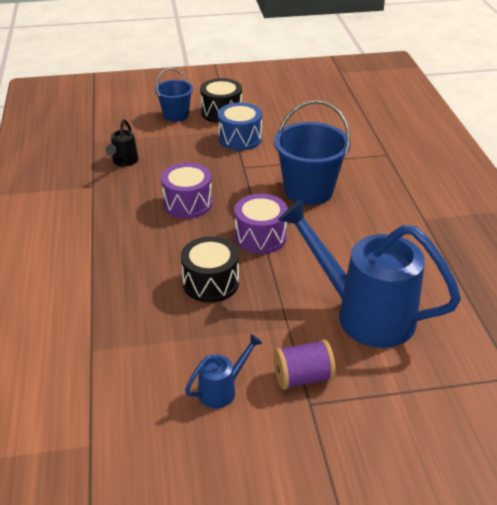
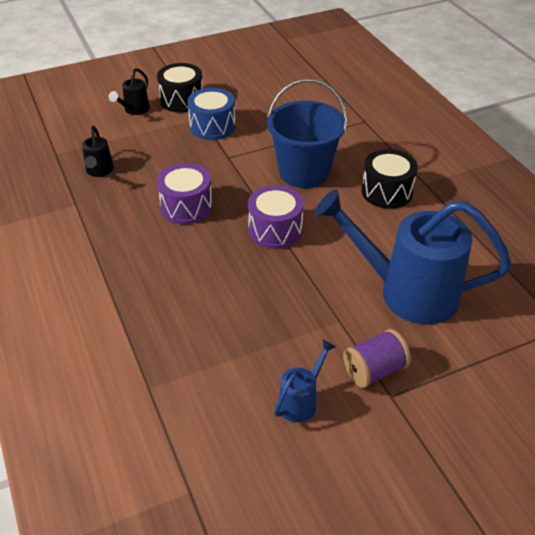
camera: 15 degrees left, 5 degrees up
blue bucket [155,68,193,122] -> black watering can [109,68,150,115]
black drum [181,236,239,303] -> black drum moved to [362,149,418,209]

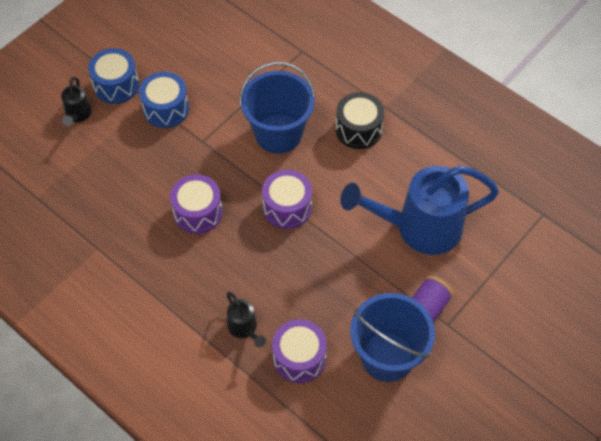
camera: 25 degrees left, 15 degrees up
black watering can [82,126,114,177] -> black watering can moved to [226,292,266,347]
black drum [157,63,203,112] -> blue drum [88,48,139,104]
blue watering can [274,339,336,423] -> blue bucket [350,293,435,382]
none -> purple drum [272,319,327,383]

